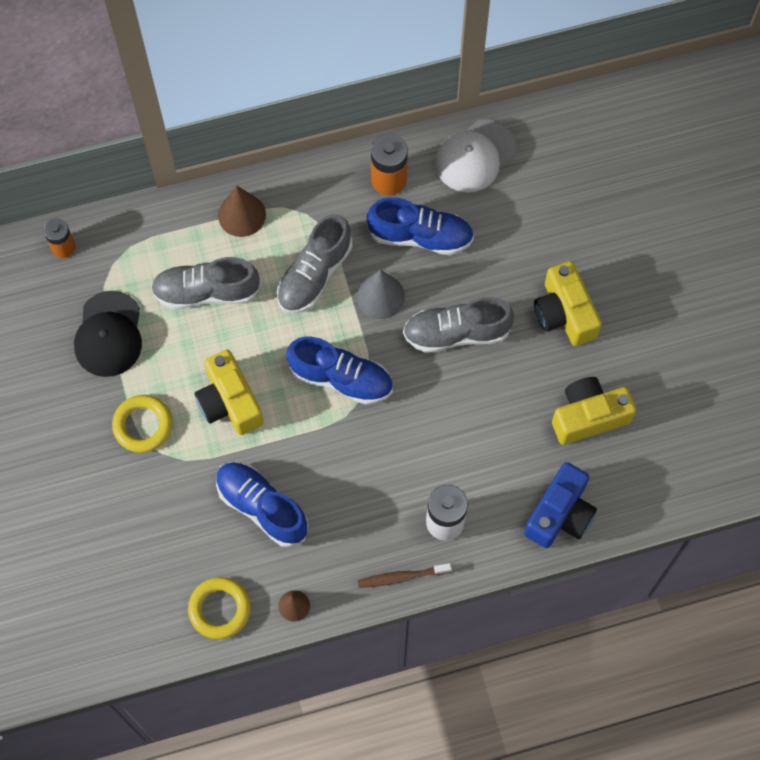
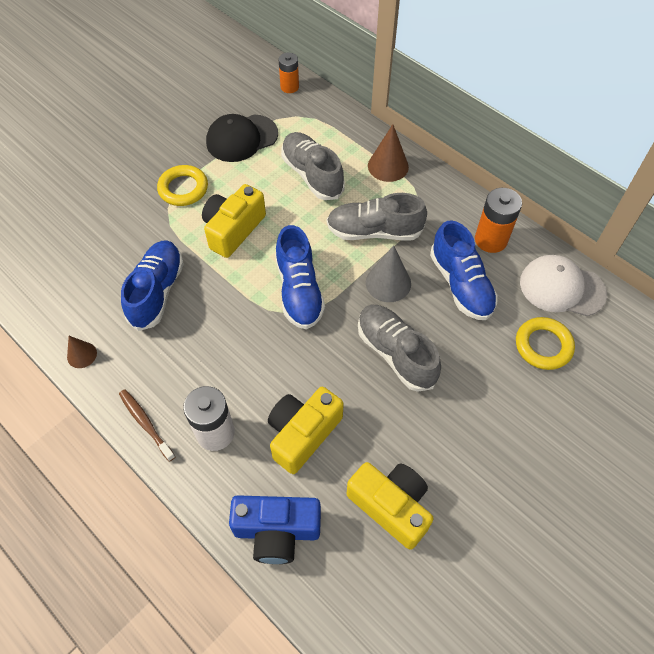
camera: 60 degrees right, 10 degrees down
yellow ring [188,577,251,639] -> yellow ring moved to [516,317,575,370]
yellow camera [534,261,602,346] -> yellow camera moved to [268,387,344,474]

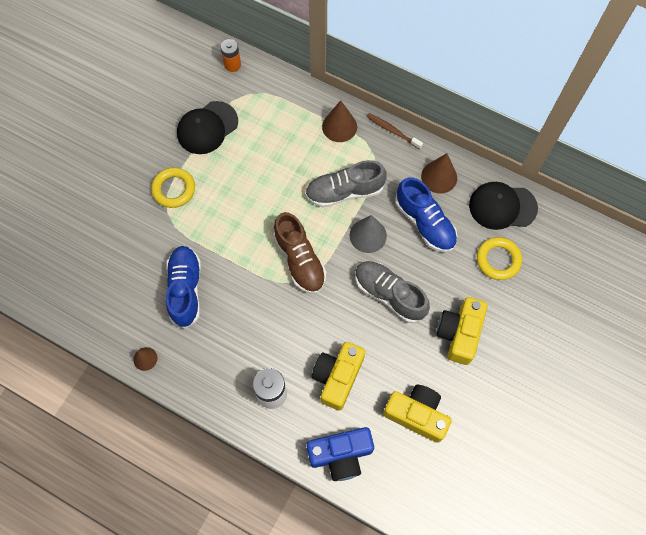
camera: 15 degrees left, 10 degrees up
brown toothbrush [119,389,176,462] -> brown toothbrush moved to [366,113,423,149]
yellow camera [202,184,266,258] -> yellow camera moved to [436,297,488,365]
blue shoe [275,225,325,329] -> brown shoe [273,212,326,294]
grey shoe [281,132,345,200] -> none
orange battery [475,188,522,253] -> brown cone [421,153,457,193]
white cap [520,255,607,316] -> black cap [469,182,538,230]

